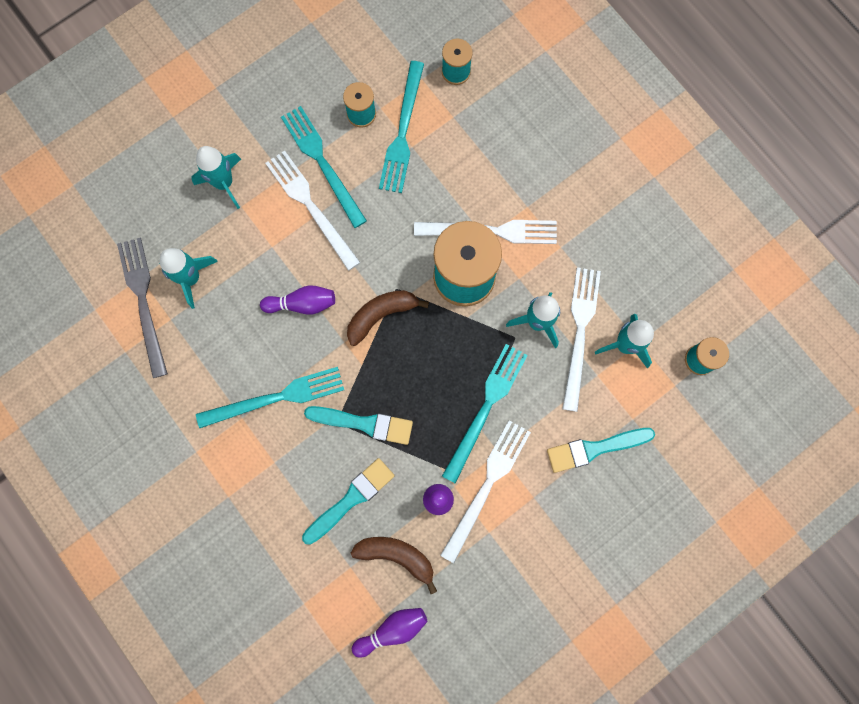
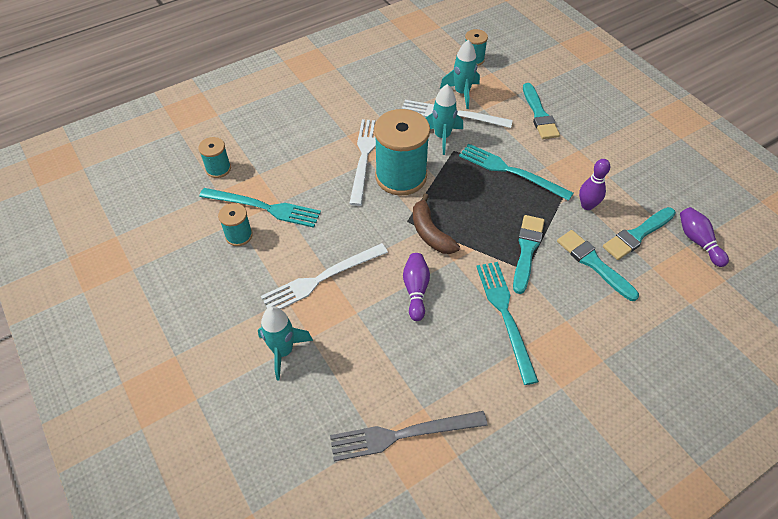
camera: 85 degrees left, 25 degrees down
turquoise rocket [160,248,218,309] -> none
turquoise fork [281,106,367,228] -> none
brown banana [351,537,437,594] -> turquoise brush [603,207,676,260]
white fork [440,420,531,563] -> none

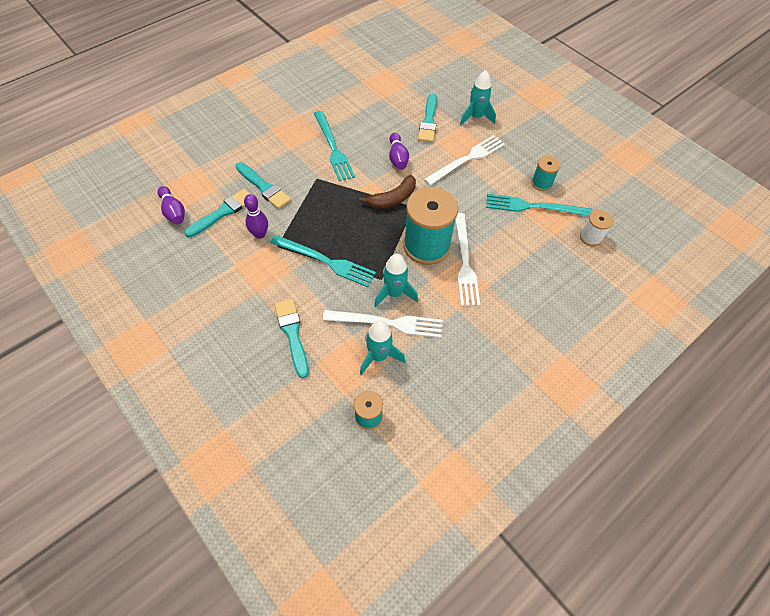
camera: 170 degrees right, 5 degrees up
turquoise spool [198,137,231,178] -> white spool [580,210,613,246]
grey fork [330,411,488,461] -> none
brown banana [413,193,460,254] -> brown banana turned 90 degrees clockwise [359,175,416,209]
turquoise brush [513,215,545,294] -> turquoise brush moved to [418,94,437,142]

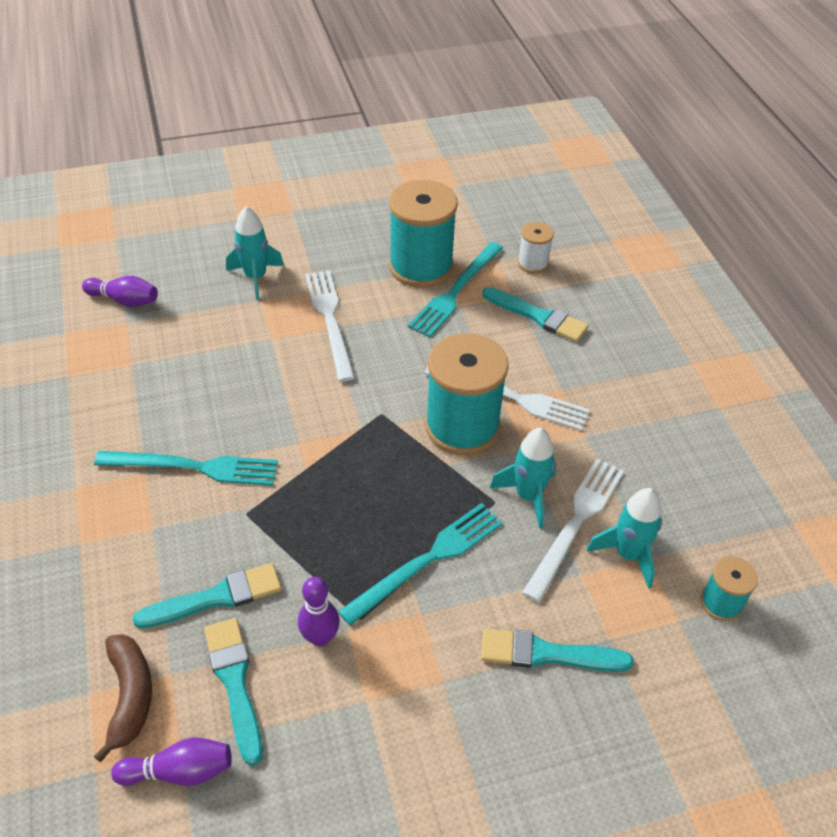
camera: 65 degrees left, 10 degrees down
brown banana [359,175,416,209] -> brown banana moved to [94,634,152,762]
purple bowling pin [389,133,409,170] -> purple bowling pin moved to [82,276,158,307]
turquoise brush [418,94,437,142] -> turquoise brush moved to [482,287,589,342]
turquoise spool [531,156,561,191] -> turquoise spool [389,180,458,288], size x2.04

